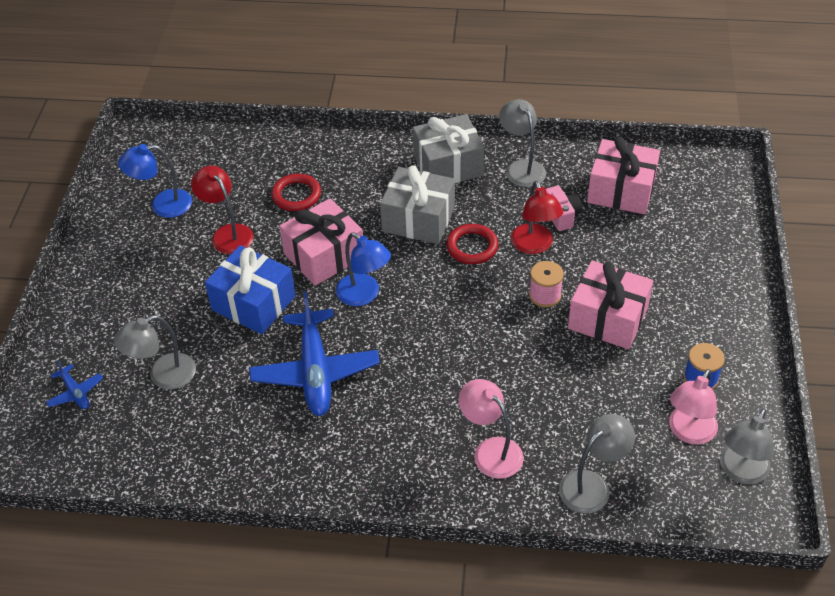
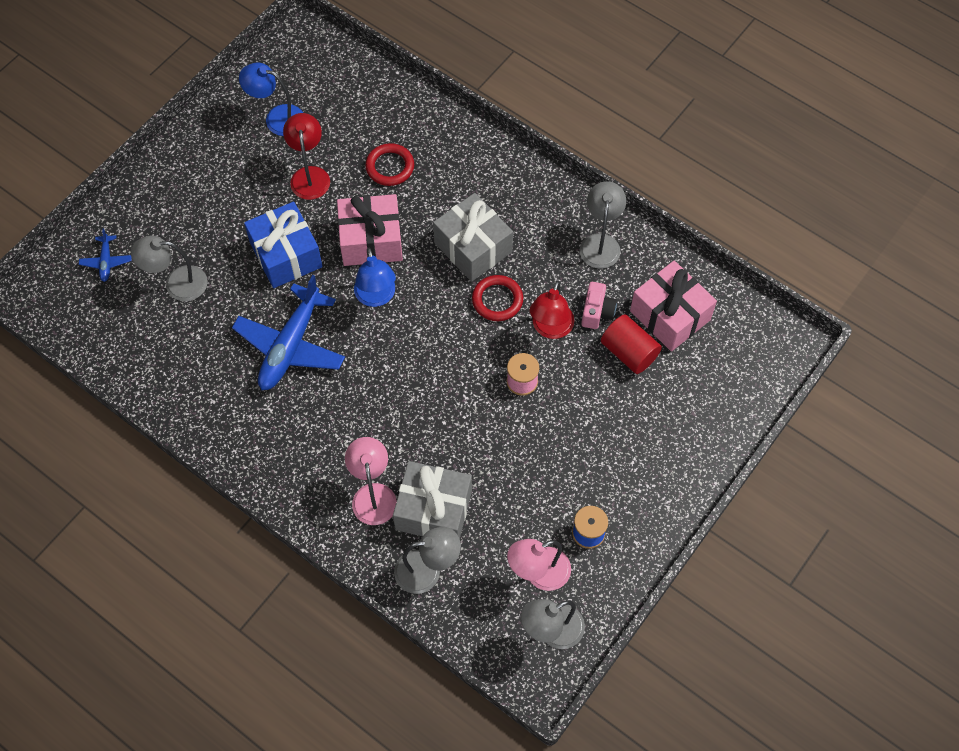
camera: 30 degrees right, 15 degrees up
grey gift [413,114,485,183] -> grey gift moved to [393,461,472,539]
pink gift [568,260,653,349] -> none
none -> red cylinder [601,314,662,374]

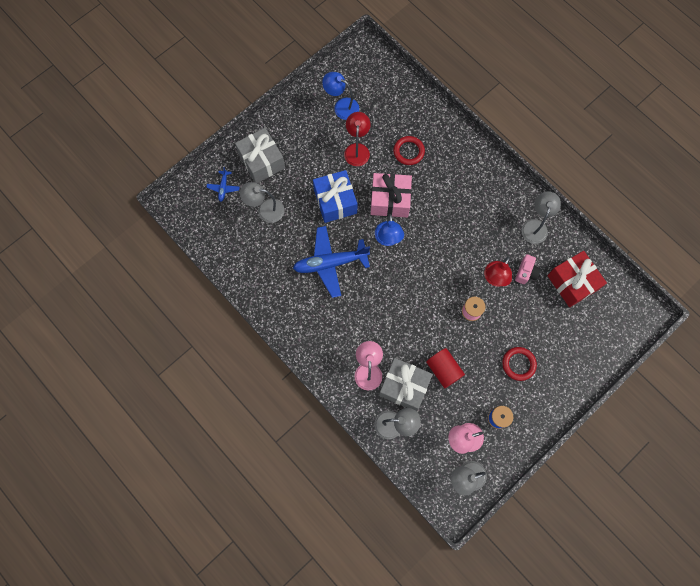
camera: 10 degrees right, 10 degrees up
blue plane [232,275,345,390] -> blue plane turned 45 degrees clockwise [293,226,370,298]
grey gift [433,193,513,282] -> grey gift moved to [235,128,285,183]
red ring [472,275,523,321] -> red ring moved to [502,347,537,381]
red cylinder [601,314,662,374] -> red cylinder moved to [426,348,465,388]
pink gift [630,261,717,351] -> red gift [547,251,607,307]

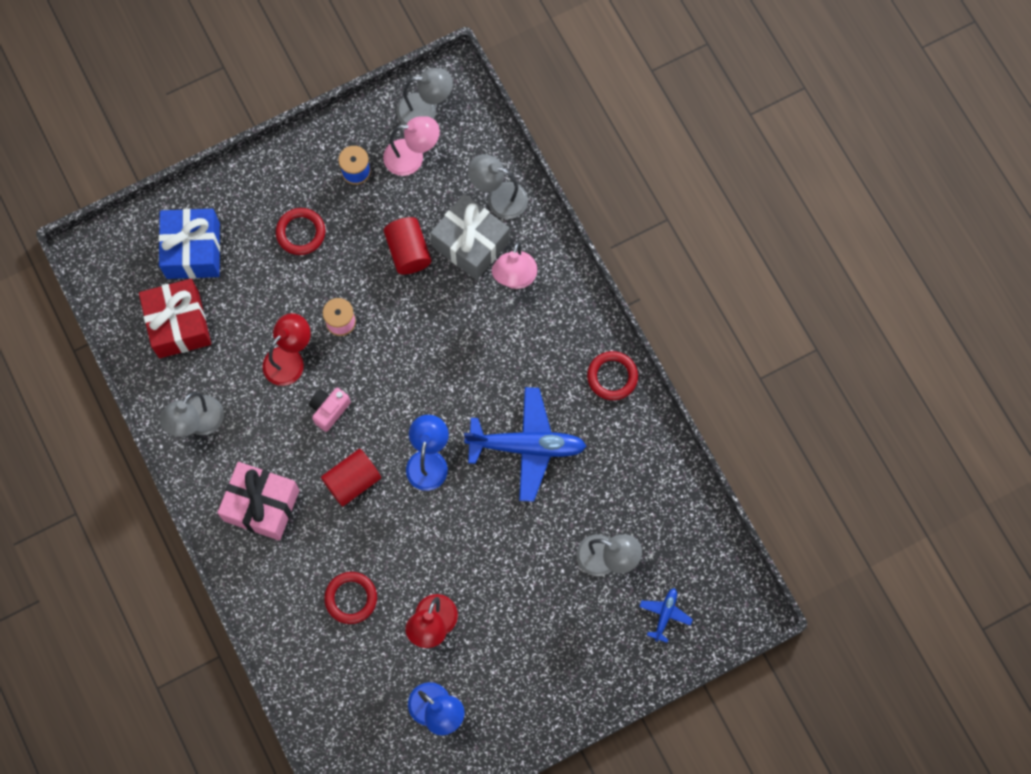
camera: 165 degrees left, 0 degrees up
grey gift [235,128,285,183] -> none
blue gift [313,170,357,223] -> blue gift moved to [158,209,220,279]
pink gift [371,173,412,218] -> pink gift moved to [217,462,300,541]
pink camera [515,254,541,284] -> pink camera moved to [309,388,351,432]
none -> red cylinder [321,449,381,507]
none -> red ring [587,351,638,400]

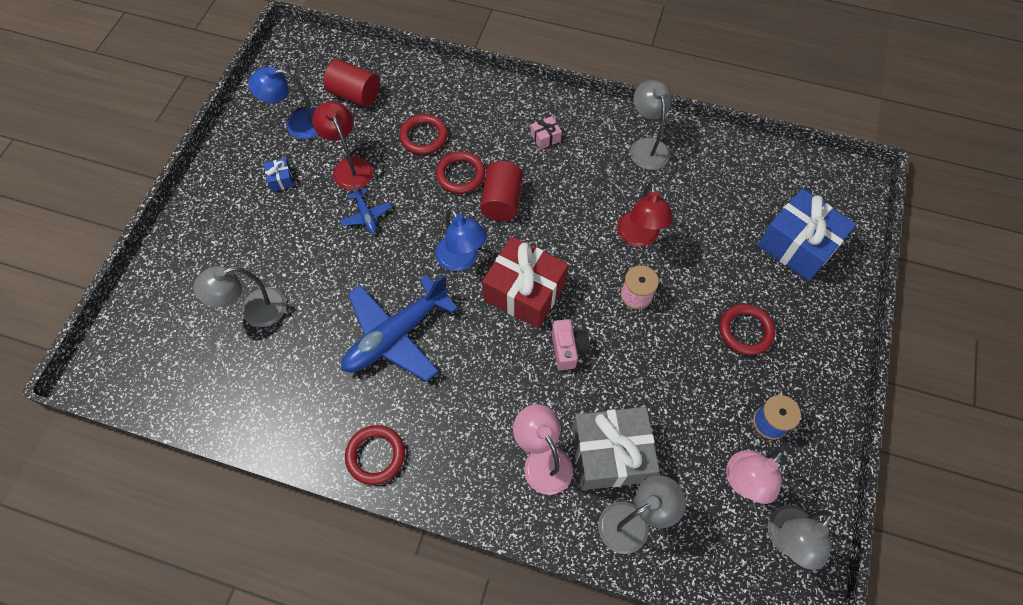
camera: 135 degrees right, 10 degrees down
red gift [139,279,211,358] -> red gift moved to [482,236,568,328]
pink gift [217,462,300,541] -> pink gift [531,116,562,150], size x0.42
pink camera [309,388,351,432] -> pink camera moved to [551,319,590,370]
red cylinder [384,217,431,274] -> red cylinder moved to [324,59,380,107]
blue plane [639,588,693,643] -> blue plane moved to [340,184,392,234]
none -> blue gift [264,158,294,192]
none -> red ring [436,151,485,194]

